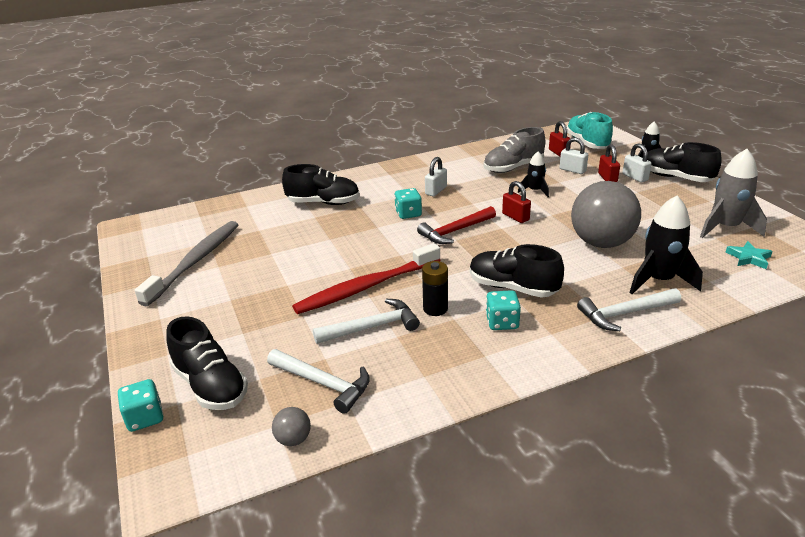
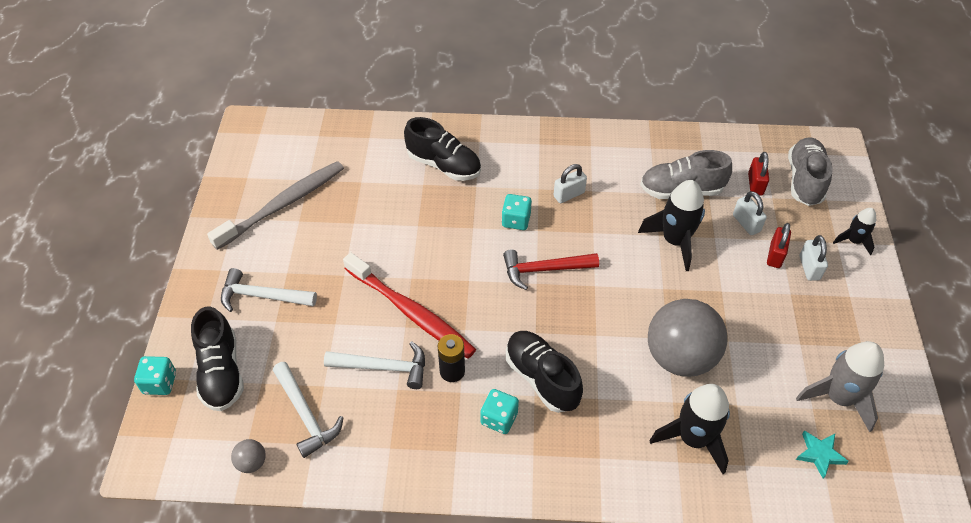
camera: 25 degrees right, 20 degrees up
red toothbrush [292,243,440,314] -> red toothbrush turned 135 degrees counterclockwise [343,253,476,359]
red padlock [502,181,531,223] -> none
black rocket [518,152,549,197] -> black rocket [638,180,705,271], size x1.76
turquoise shoe [567,112,613,149] -> grey shoe [788,138,833,206]
white hammer [577,288,681,331] -> white hammer moved to [221,268,317,312]
black shoe [647,142,722,182] -> none

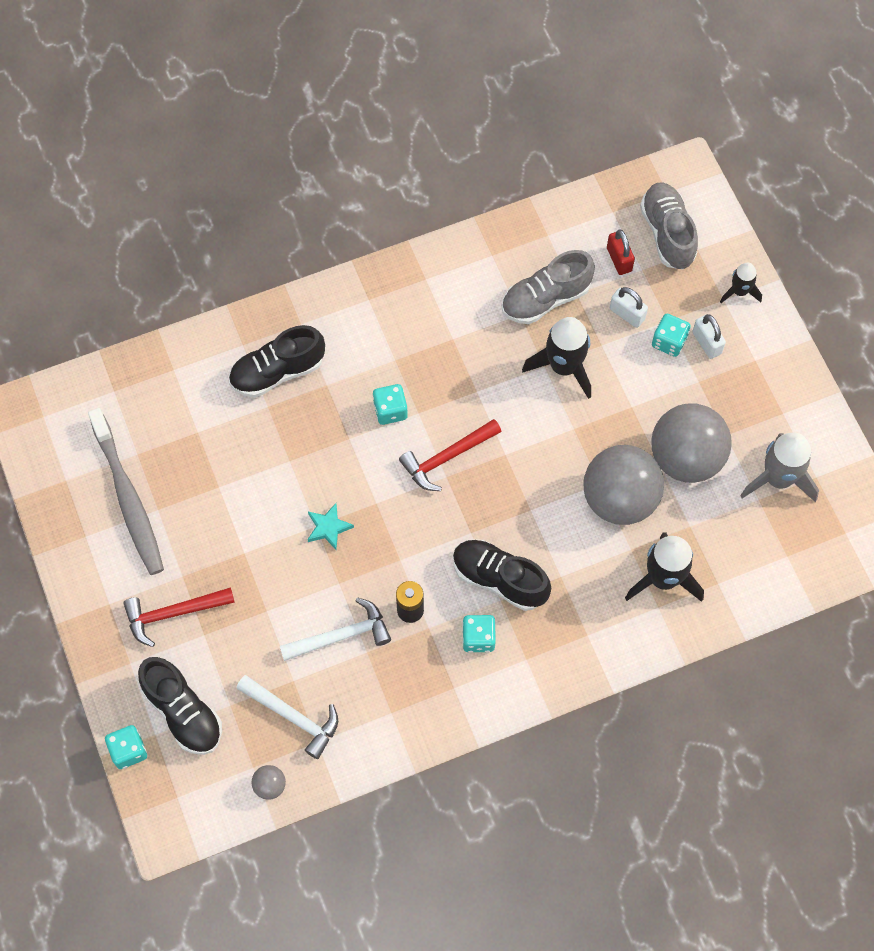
camera: 25 degrees left, 15 degrees up
grey toothbrush [207,161,344,250] -> grey toothbrush turned 135 degrees clockwise [88,408,164,575]
white hammer [221,268,317,312] -> red hammer [123,587,235,647]
red toothbrush [343,253,476,359] -> none
black shoe [404,117,481,181] -> black shoe turned 150 degrees clockwise [229,325,325,398]
white padlock [554,164,587,203] -> none
red padlock [767,223,791,268] -> turquoise dice [652,314,691,357]
turquoise star [796,430,849,479] -> turquoise star moved to [307,503,354,550]
none -> grey ball [651,403,732,483]

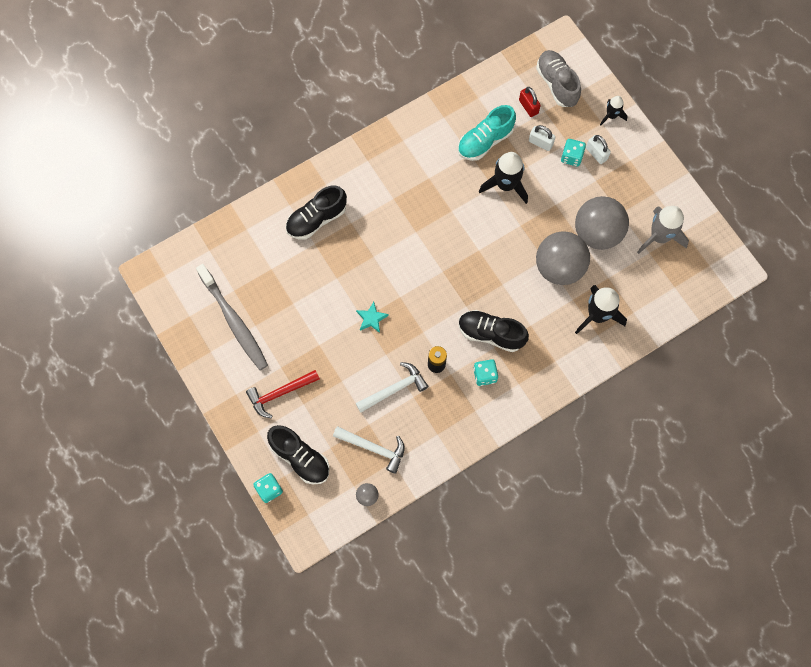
camera: 10 degrees left, 5 degrees up
turquoise dice [373,384,408,425] -> none
red hammer [399,419,502,491] -> none
grey shoe [502,250,595,324] -> turquoise shoe [458,105,516,161]

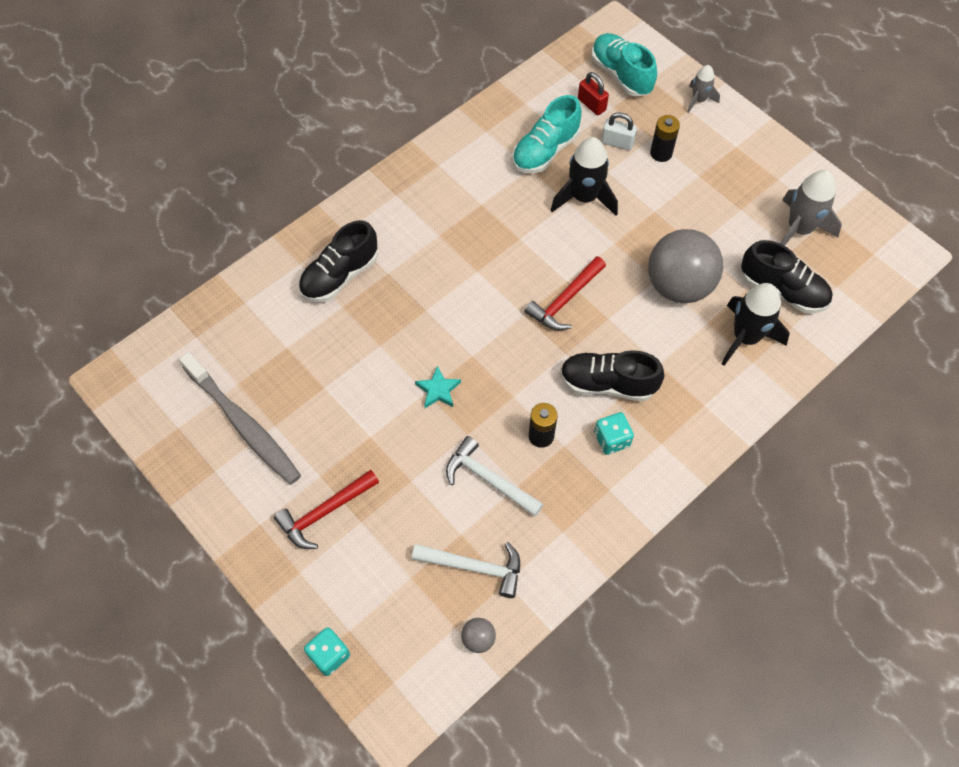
camera: 10 degrees left, 10 degrees down
black shoe [267,425,330,484] -> black shoe moved to [741,240,833,313]
white hammer [356,362,428,413] -> white hammer turned 105 degrees counterclockwise [446,436,543,517]
grey shoe [536,50,581,107] -> turquoise shoe [592,33,657,97]
turquoise dice [561,139,586,167] -> black battery [650,115,680,162]
grey ball [575,196,629,250] -> none
white padlock [586,135,611,164] -> none
black rocket [600,96,628,125] -> grey rocket [687,65,720,113]
none -> red hammer [525,256,606,330]

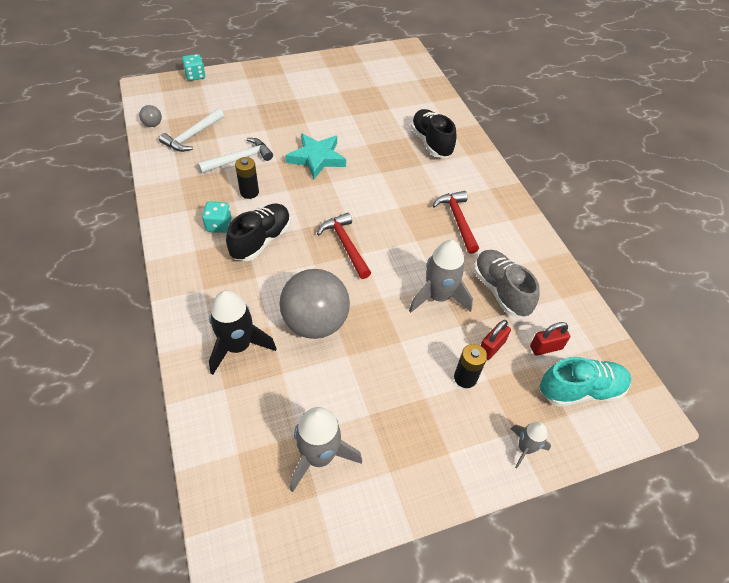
camera: 110 degrees right, 10 degrees down
grey toothbrush [179,352,301,485] -> none
red hammer [274,470,379,549] -> red hammer moved to [433,191,479,254]
turquoise star [415,366,461,408] -> turquoise star [286,133,346,179], size x1.84
turquoise shoe [512,95,582,173] -> grey shoe [474,250,540,317]
black rocket [551,137,618,216] -> grey rocket [409,240,473,313]
white padlock [601,112,637,150] -> red padlock [480,320,511,360]
black shoe [741,240,833,313] -> none

